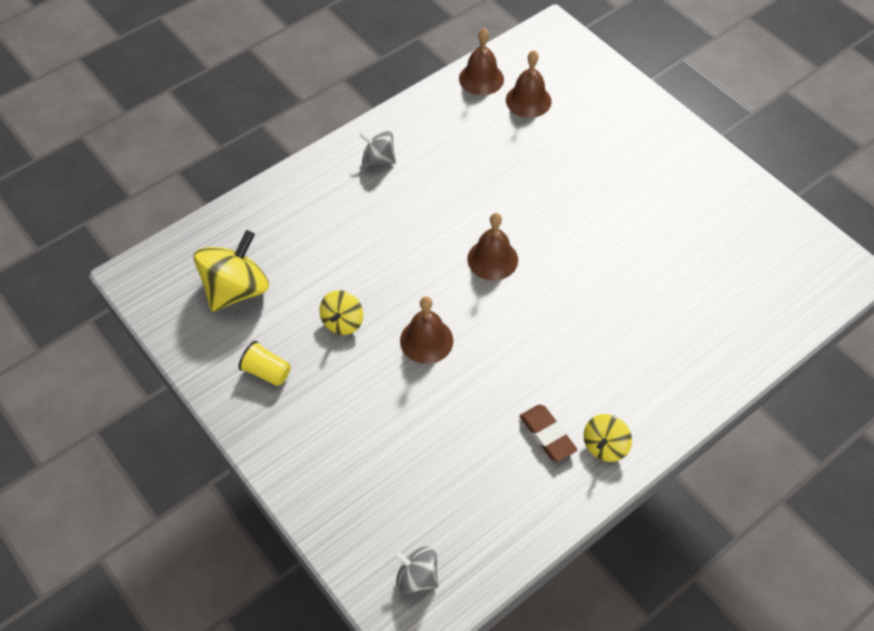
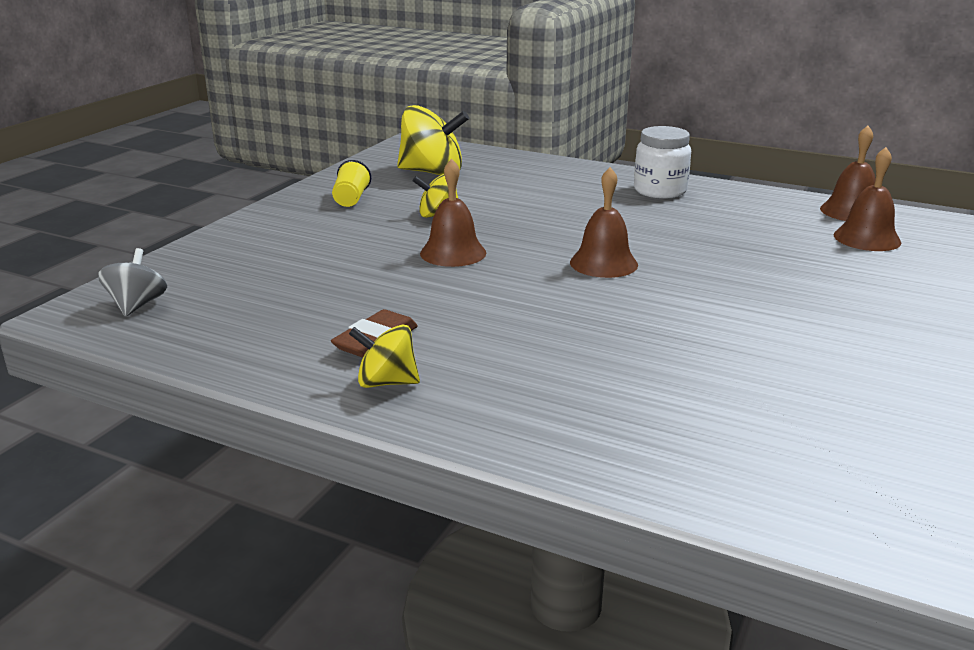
camera: 65 degrees right, 30 degrees down
grey spinning top [359,131,396,165] -> white jar [634,126,691,199]

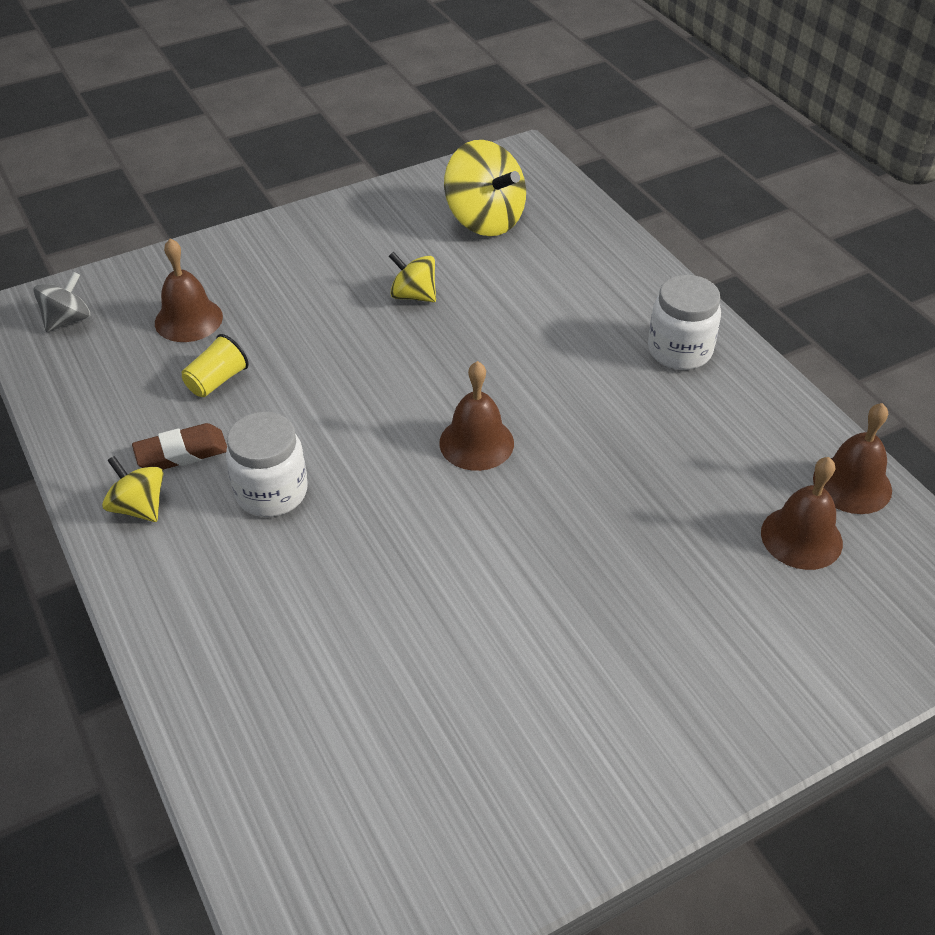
camera: 35 degrees right, 20 degrees up
yellow cup [332,160,371,207] -> yellow cup moved to [182,334,249,397]
brown bell [420,158,486,267] -> brown bell moved to [155,238,223,342]
none -> white jar [226,412,308,517]

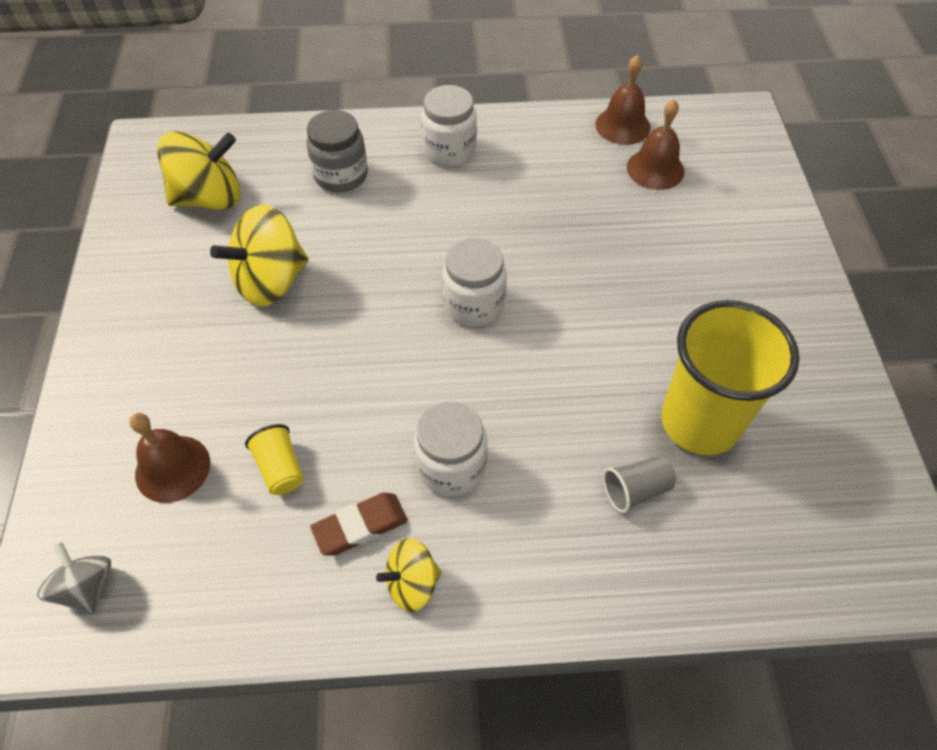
camera: 65 degrees left, 10 degrees up
brown eraser [132,423,227,470] -> brown eraser turned 60 degrees clockwise [310,493,408,555]
yellow spinning top [389,252,436,302] -> yellow spinning top [210,204,309,307], size x1.76
brown bell [439,361,514,471] -> white jar [442,238,507,326]
none -> grey jar [306,110,368,192]
none -> grey cup [603,456,676,513]
none -> yellow cup [661,300,800,455]

